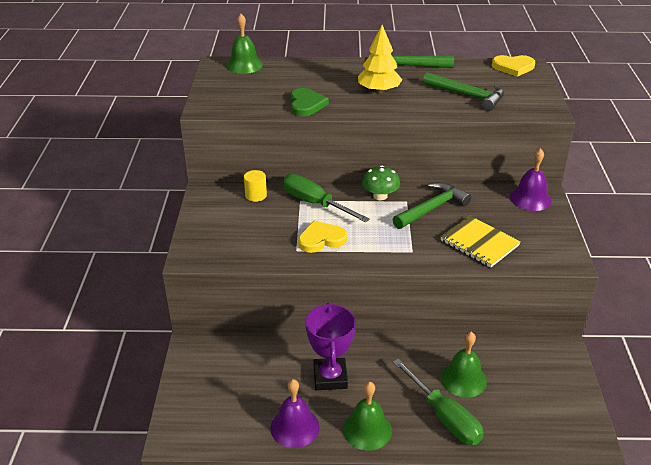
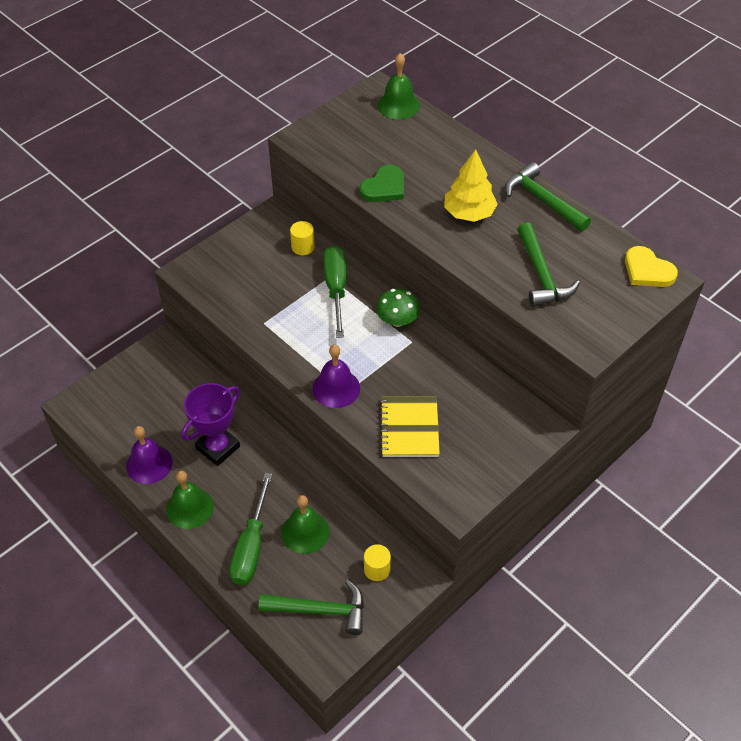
camera: 45 degrees right, 15 degrees up
yellow heart [298,221,347,253] -> none
green hammer [392,182,471,229] -> green hammer moved to [259,580,364,635]
purple bell [510,148,551,211] -> purple bell moved to [312,344,360,408]
none -> yellow cylinder [364,544,391,581]

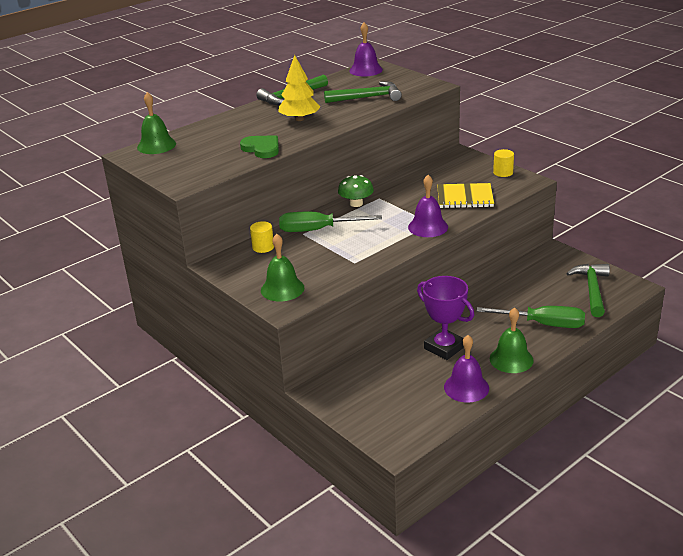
camera: 85 degrees left, 20 degrees down
green bell [281,495,330,554] -> green bell moved to [261,234,304,302]
yellow cylinder [364,544,391,581] -> yellow cylinder moved to [493,149,514,177]
yellow heart [625,246,678,287] -> purple bell [349,22,383,76]

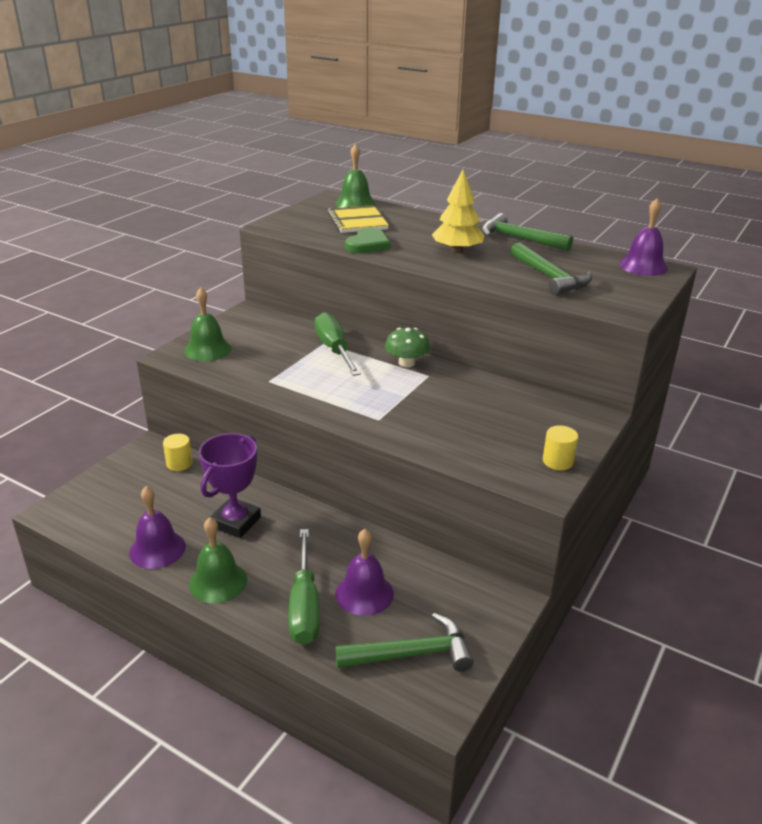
camera: 70 degrees right, 0 degrees up
yellow cylinder [250,221,274,253] -> yellow cylinder moved to [163,434,193,471]
purple bell [408,175,448,237] -> purple bell moved to [336,529,394,616]
yellow notebook [437,183,494,208] -> yellow notebook moved to [328,205,389,233]

